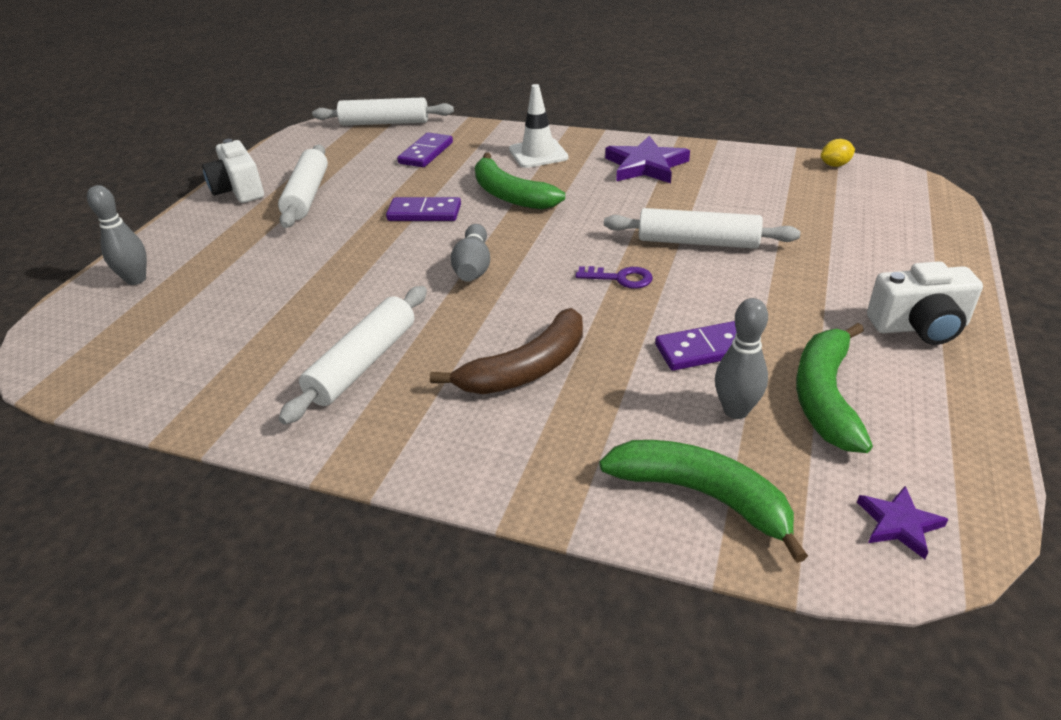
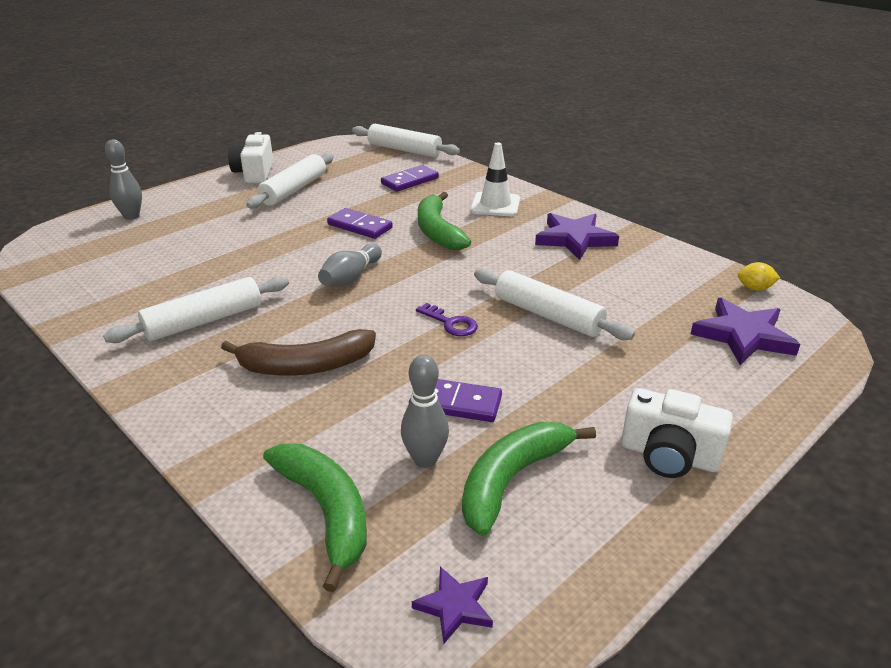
camera: 25 degrees right, 5 degrees down
none -> purple star [691,298,800,365]

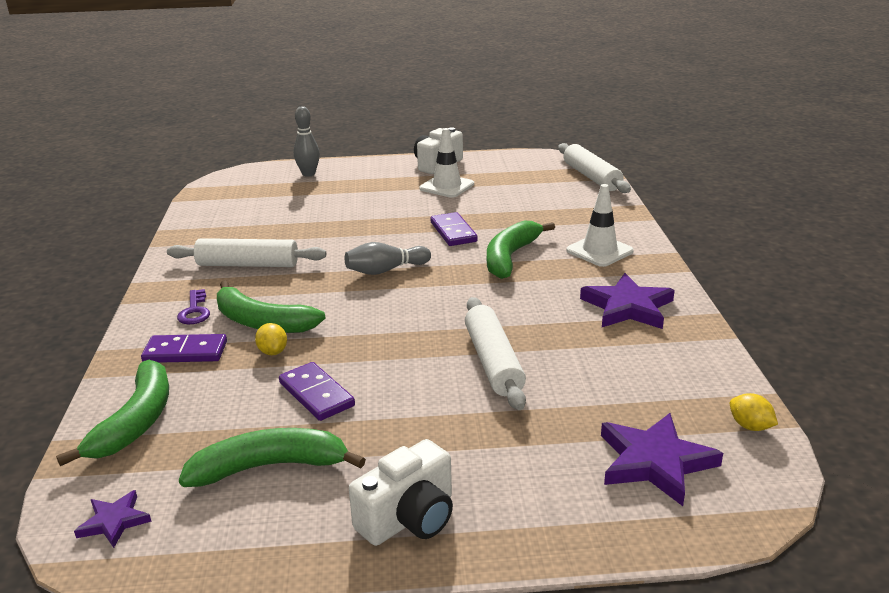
camera: 40 degrees right, 5 degrees down
brown banana [221,329,376,376] -> green banana [217,280,325,333]
white rolling pin [246,153,334,209] -> white traffic cone [419,128,474,198]
purple domino [381,165,439,192] -> purple domino moved to [141,334,227,363]
grey bowling pin [401,355,449,468] -> none
purple key [416,303,478,336] -> purple key moved to [177,289,210,324]
white camera [621,388,733,478] -> white camera turned 105 degrees counterclockwise [349,439,453,546]
none -> yellow lemon [255,323,287,355]

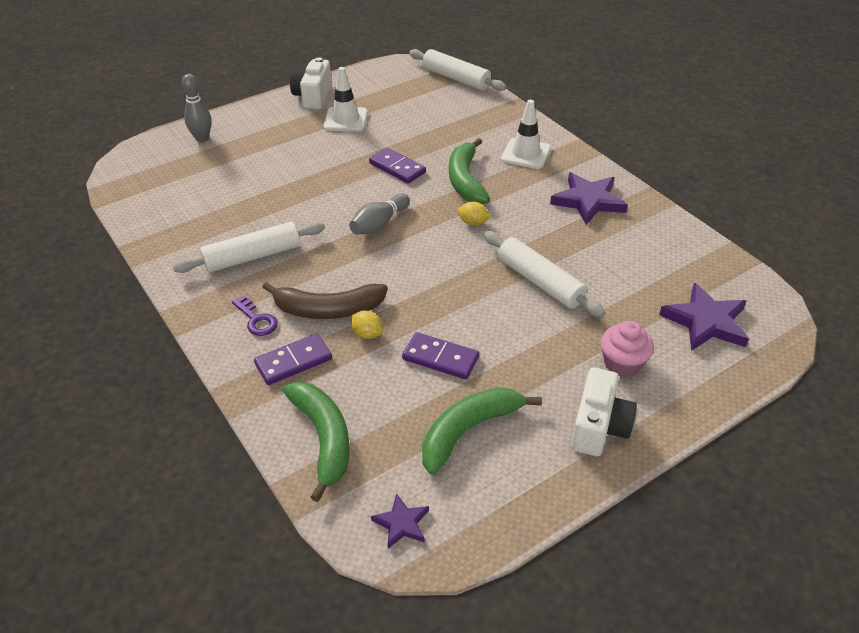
camera: 30 degrees left, 15 degrees up
green banana [217,280,325,333] -> brown banana [262,282,388,319]
yellow lemon [730,393,778,431] -> yellow lemon moved to [457,201,491,226]
none -> pink cupcake [601,321,654,377]

